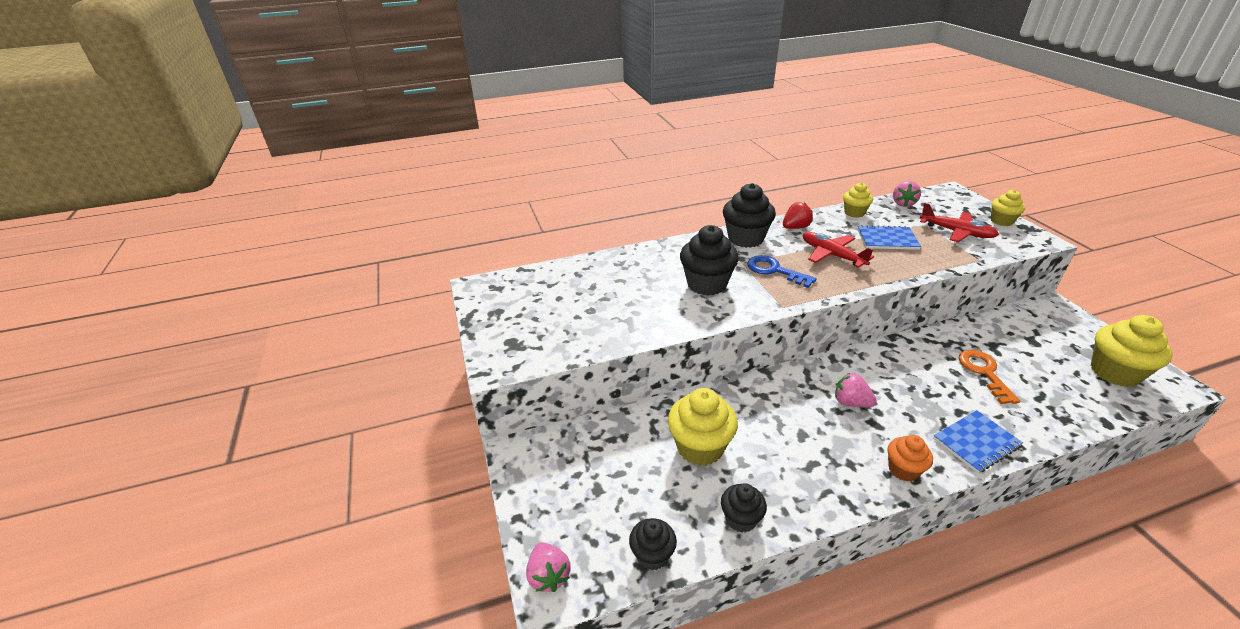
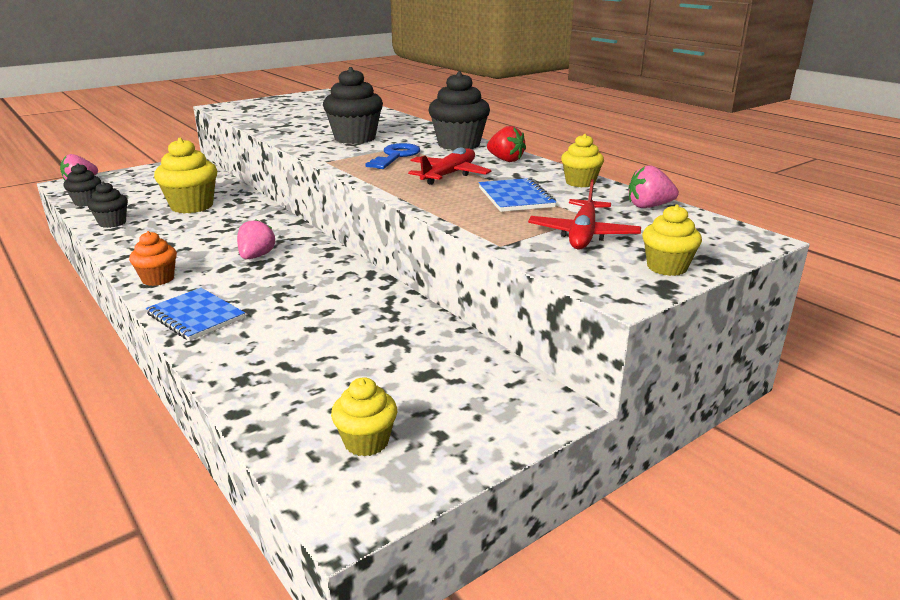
camera: 70 degrees right, 10 degrees down
orange key [959,350,1020,404] -> none
yellow cupcake [1091,315,1173,387] -> yellow cupcake [331,377,397,456], size x0.59

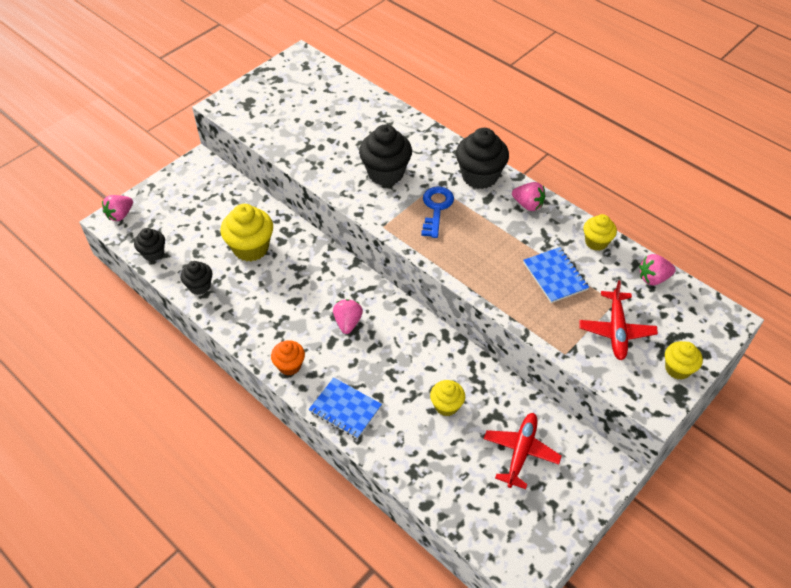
camera: 10 degrees left, 25 degrees up
yellow cupcake [331,377,397,456] -> yellow cupcake moved to [430,380,465,416]
red plane [408,147,492,185] -> red plane moved to [484,413,562,489]
red strawberry [487,126,526,162] -> pink strawberry [512,182,545,211]

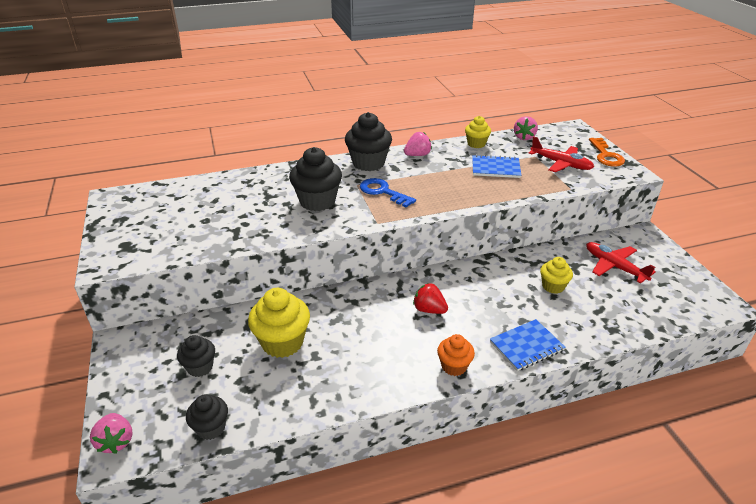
camera: 60 degrees left, 15 degrees down
black cupcake [181,261,212,295] -> black cupcake moved to [177,335,215,377]
pink strawberry [333,299,363,334] -> red strawberry [413,283,448,314]
yellow cupcake [665,341,703,380] -> orange key [589,138,625,166]

